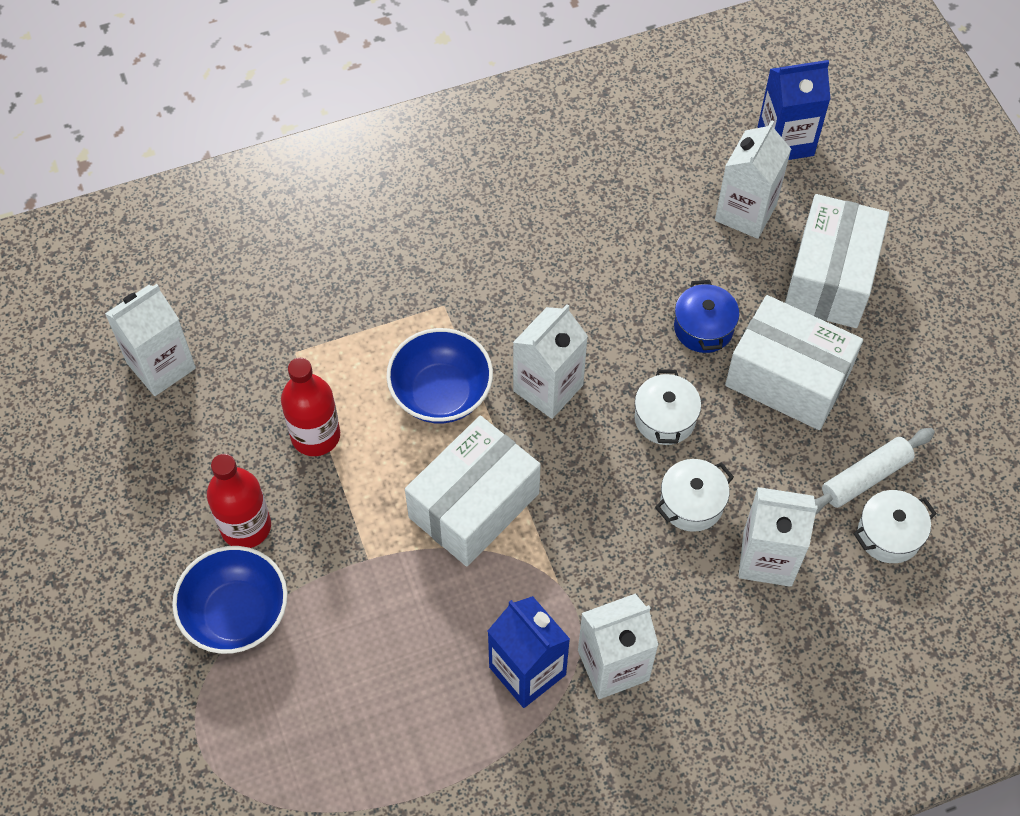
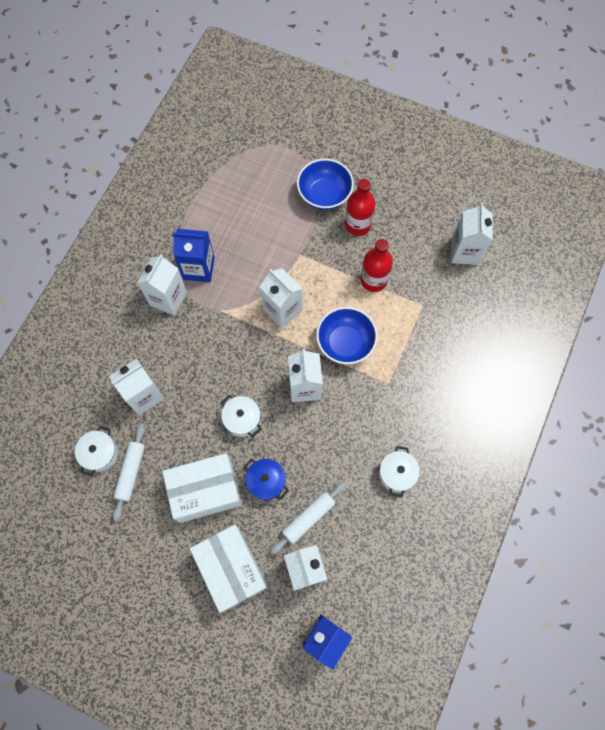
camera: 135 degrees right, 10 degrees up
white box [405,416,541,567] -> white carton [260,268,303,328]
white pot [655,459,734,532] -> white pot moved to [379,446,420,497]
none -> white rolling pin [270,482,346,555]

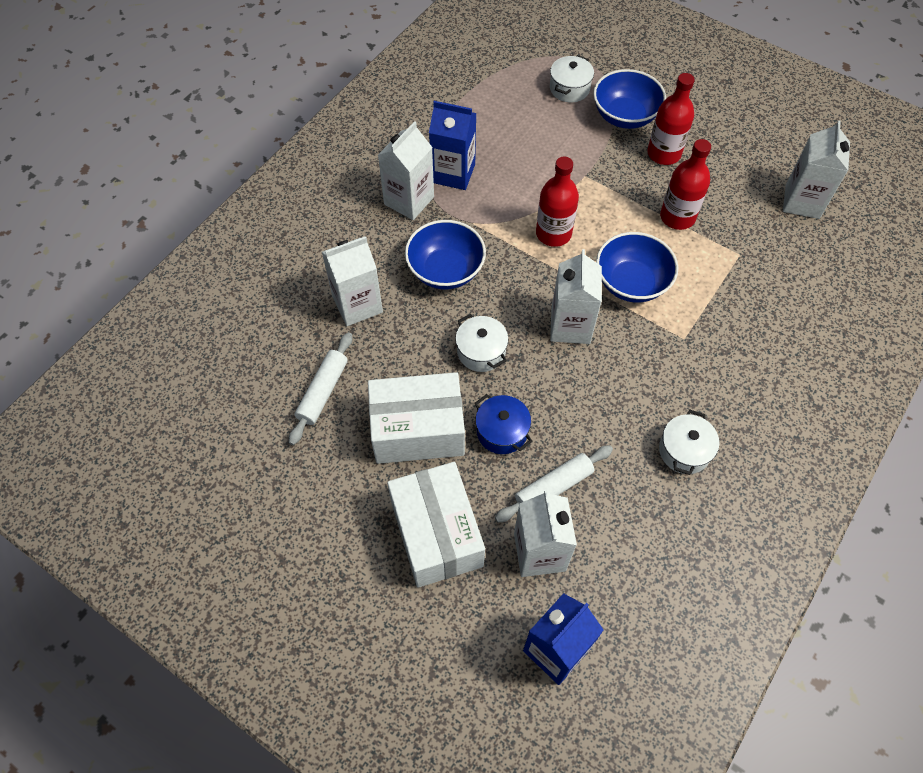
camera: 10 degrees right, 10 degrees down
white pot [75,426,118,476] -> white pot moved to [550,55,594,102]
white carton [260,268,303,328] -> red bottle [536,157,579,247]
none -> blue bowl [405,220,486,290]

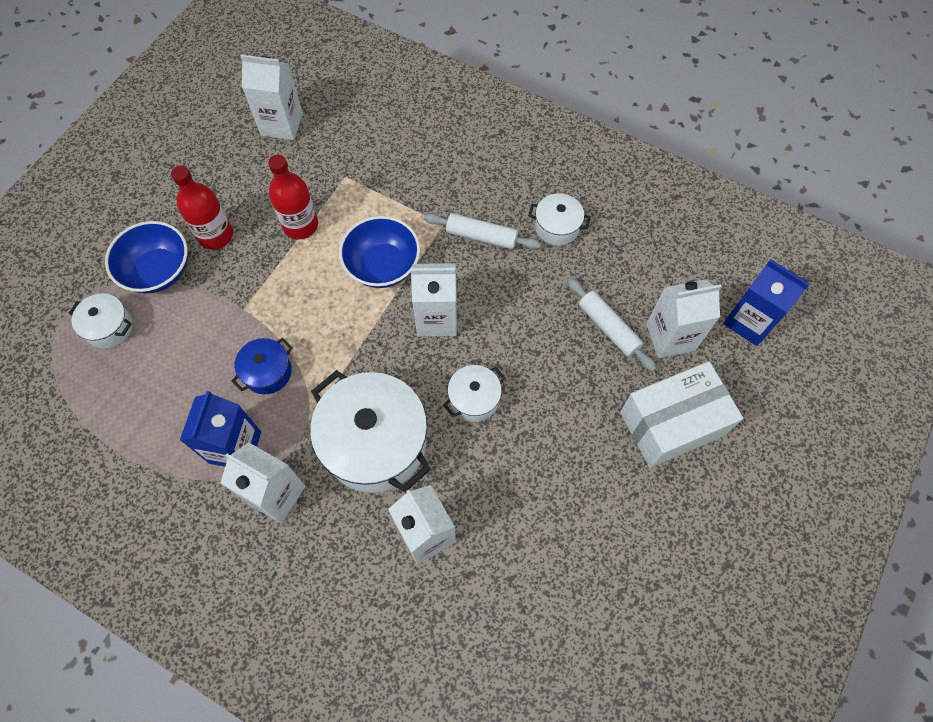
camera: 95 degrees left, 5 degrees up
white rolling pin [289,332,352,445] -> white rolling pin moved to [424,213,541,250]
white box [368,372,465,464] -> none
blue bowl [405,220,486,290] -> white pot [310,370,431,493]
blue pot [475,394,533,454] -> blue pot moved to [231,338,293,394]
red bottle [536,157,579,247] -> none

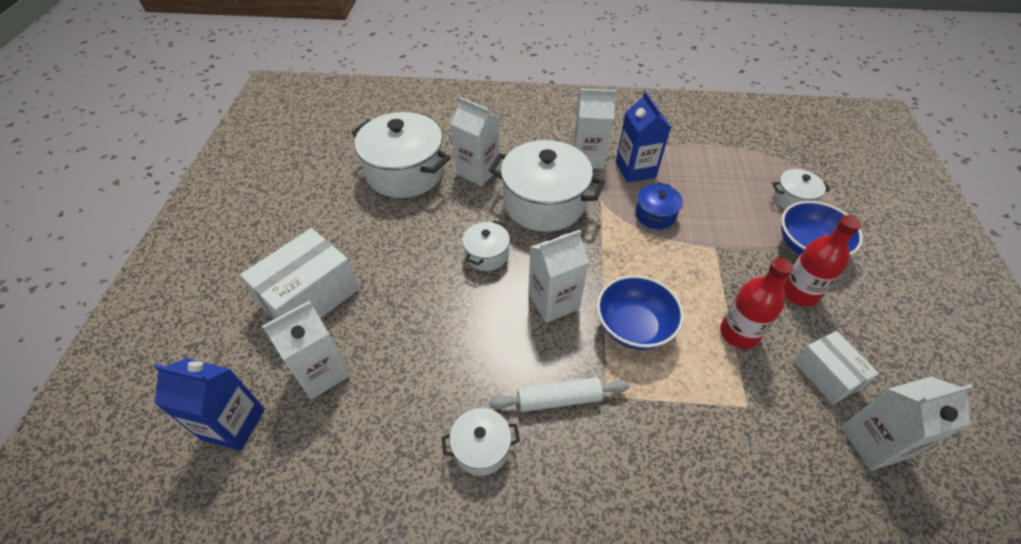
camera: 155 degrees right, 15 degrees down
white rolling pin [567,278,657,372] -> none
none -> white pot [351,112,450,198]
none -> white box [794,331,879,404]

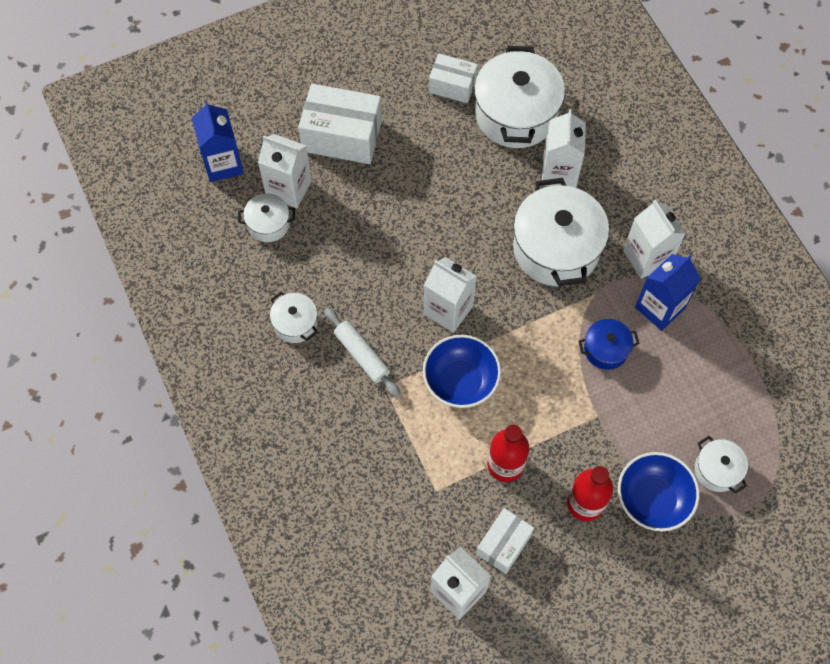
camera: 60 degrees right, 15 degrees up
white pot [462,220,510,271] -> white pot moved to [238,193,295,242]
none -> white box [429,53,478,103]

